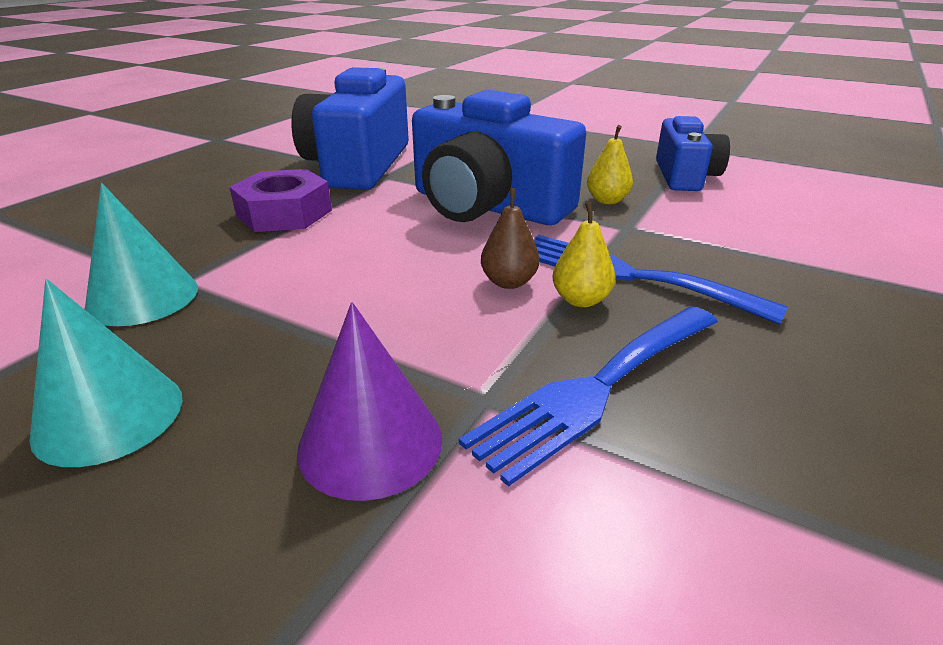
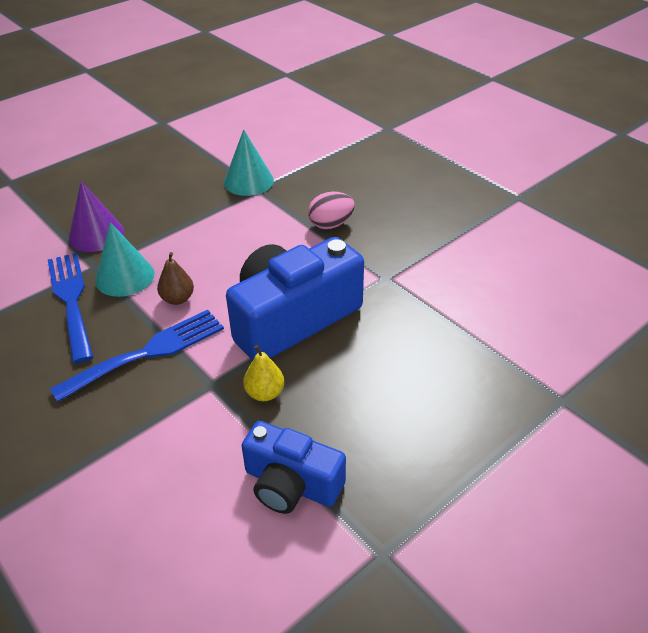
camera: 110 degrees right, 10 degrees up
turquoise cone [29,279,183,467] -> turquoise cone moved to [95,222,154,297]
purple nut [229,169,332,232] -> pink egg [308,192,355,229]
blue camera [291,67,409,190] -> none
yellow pear [553,202,616,307] -> none

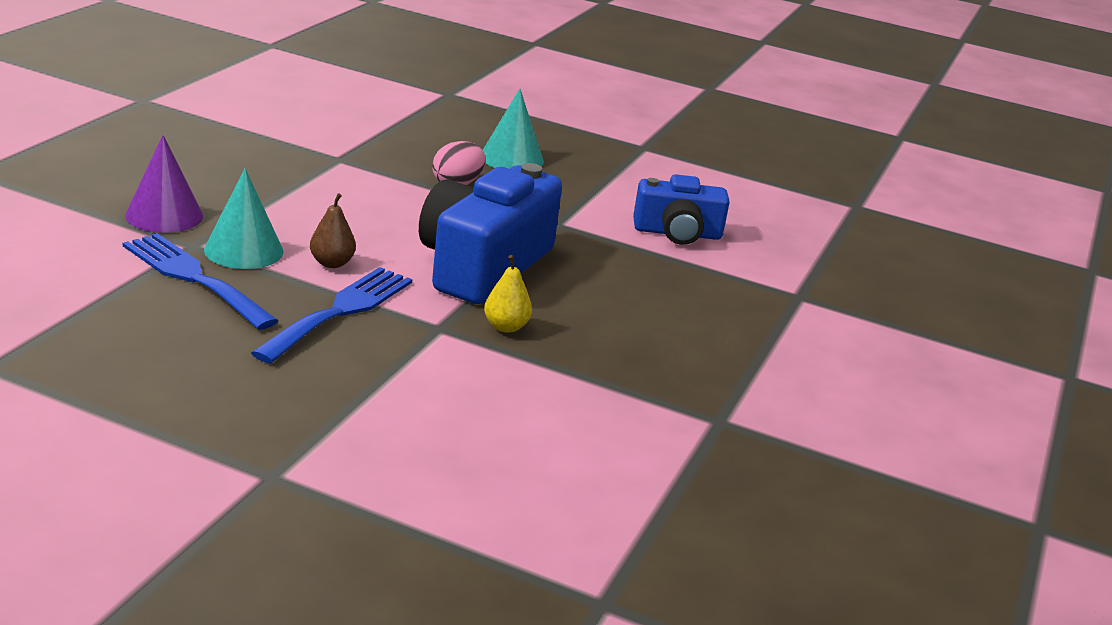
camera: 30 degrees left, 15 degrees down
turquoise cone [224,129,274,196] -> turquoise cone moved to [483,89,544,169]
blue camera [242,421,346,514] -> blue camera moved to [633,174,730,245]

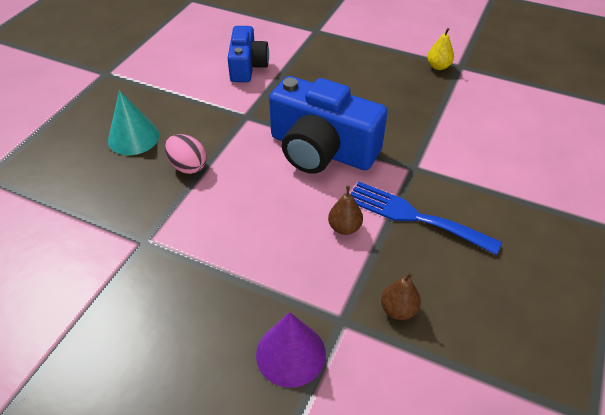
camera: 85 degrees left, 20 degrees up
blue fork [123,233,279,330] -> brown pear [381,272,421,320]
turquoise cone [204,168,284,269] -> none
yellow pear [484,255,532,333] -> yellow pear moved to [427,28,454,70]

